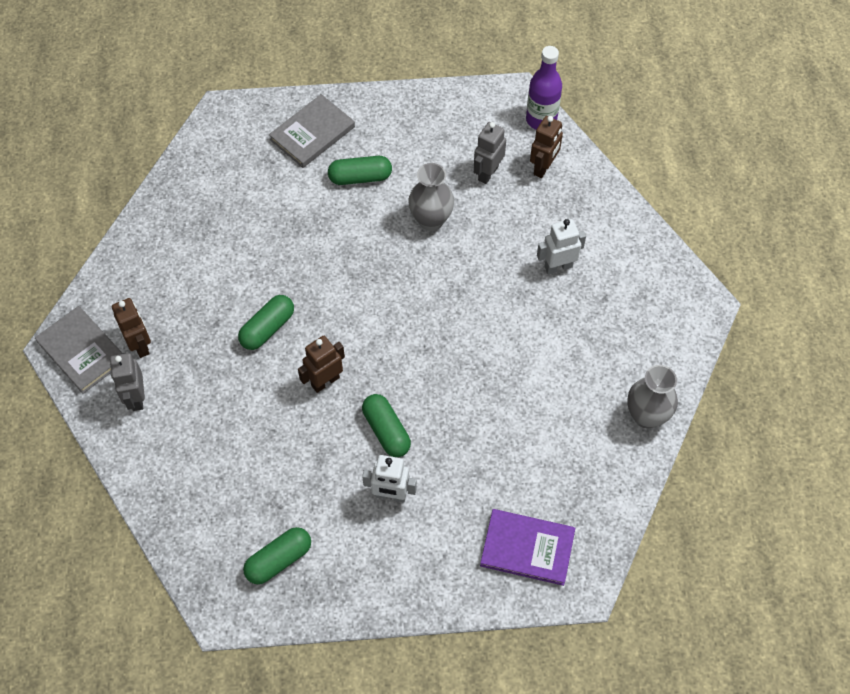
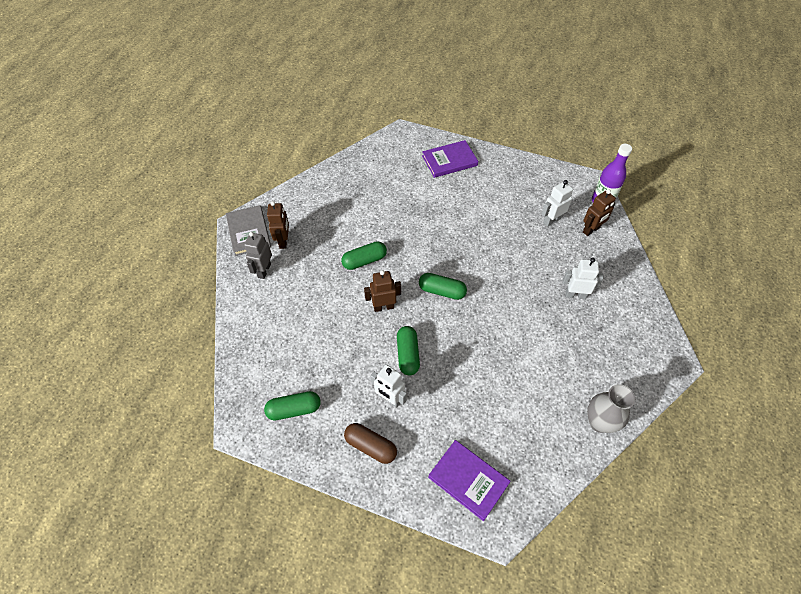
camera: 25 degrees right, 5 degrees down
grey book [269,94,355,168] -> purple book [422,140,478,178]
green capsule [328,156,392,185] -> green capsule moved to [419,273,467,300]
grey vase [408,163,454,231] -> none
grey robot [474,122,506,184] -> white robot [541,180,573,227]
none -> brown capsule [344,423,397,464]

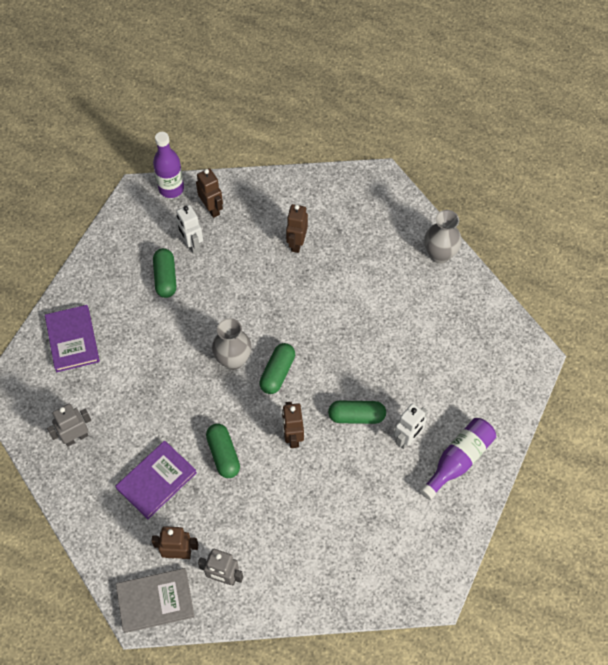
camera: 85 degrees left, 5 degrees up
green capsule [264,391,321,420] -> green capsule moved to [153,248,176,298]
brown capsule [344,423,397,464] -> purple bottle [420,418,496,500]
purple book [428,440,511,521] -> purple book moved to [115,441,197,519]
white robot [563,258,604,299] -> brown robot [286,204,308,253]
none -> grey robot [47,403,91,447]
none -> grey vase [212,318,251,370]

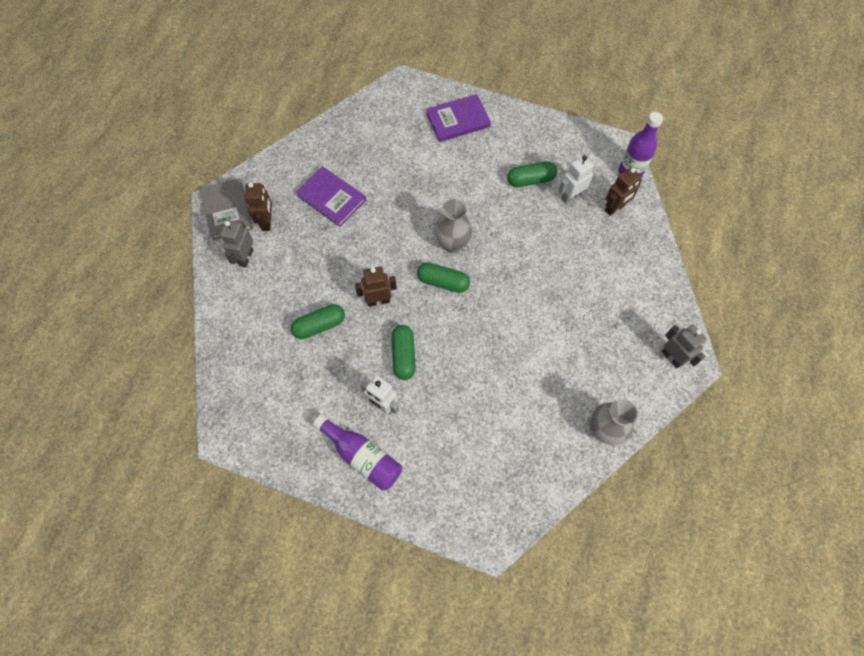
camera: 85 degrees right, 5 degrees up
grey robot [47,403,91,447] -> grey robot moved to [662,325,707,368]
green capsule [206,424,240,478] -> green capsule moved to [291,304,345,339]
brown robot [286,204,308,253] -> none

